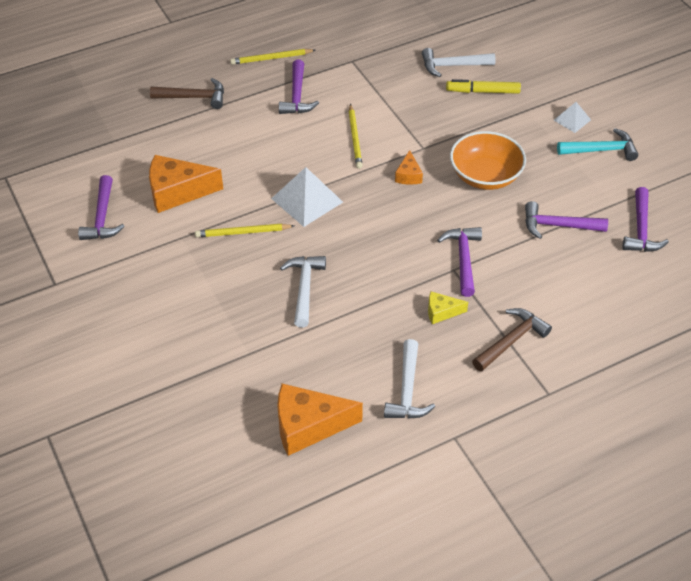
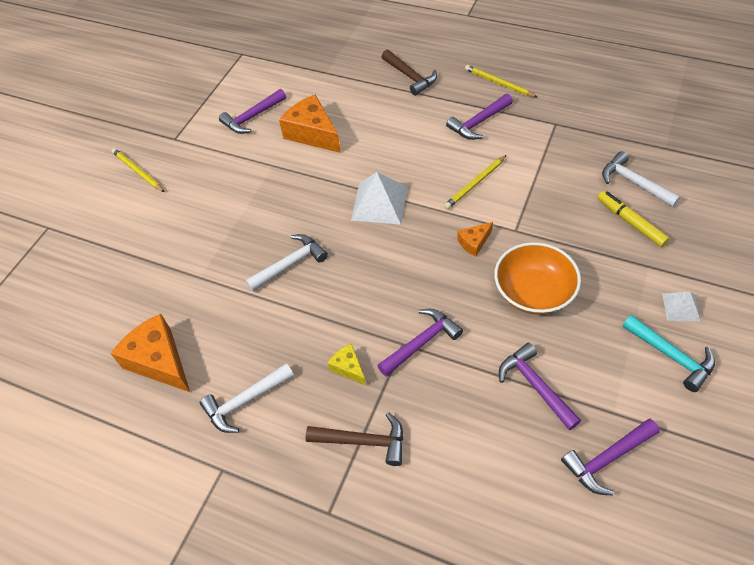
camera: 55 degrees right, 5 degrees up
yellow pencil [195,224,294,237] -> yellow pencil moved to [112,148,164,192]

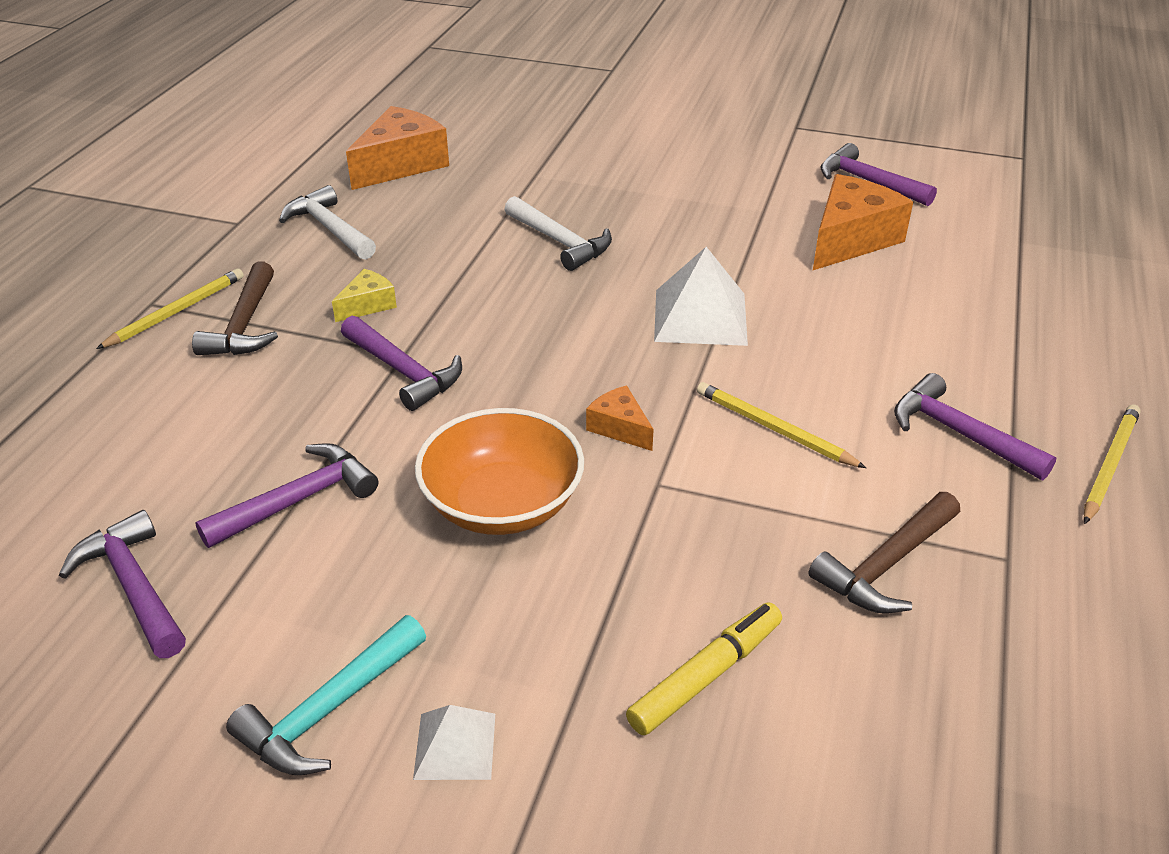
camera: 80 degrees right, 15 degrees down
yellow pencil [112,148,164,192] -> yellow pencil moved to [96,269,244,349]
brown hammer [382,50,437,96] -> brown hammer moved to [808,492,960,613]
white hammer [602,151,681,207] -> none

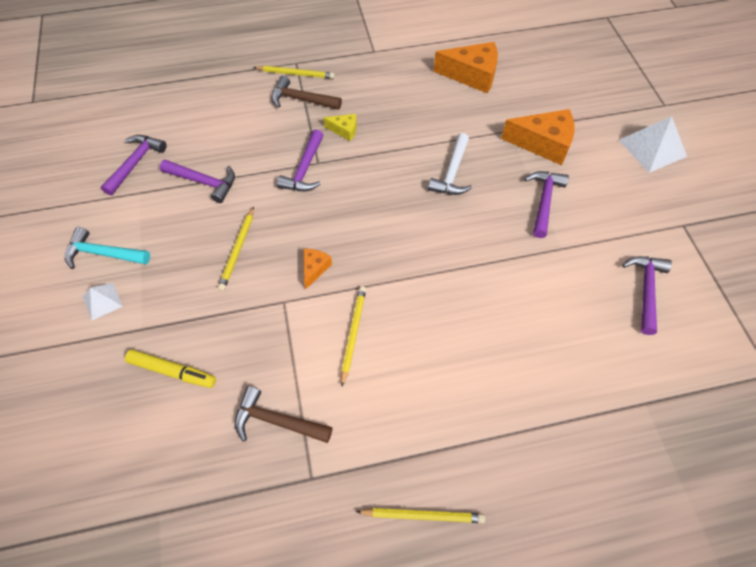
camera: 60 degrees right, 20 degrees up
brown hammer [192,261,278,355] -> brown hammer turned 45 degrees clockwise [272,76,342,110]
white hammer [279,185,376,259] -> none
orange bowl [415,408,584,535] -> yellow pencil [218,207,254,291]
white pyramid [654,247,748,346] -> white pyramid moved to [619,116,687,173]
orange cheese [813,174,913,270] -> orange cheese moved to [501,109,574,165]
purple hammer [894,373,1057,480] -> purple hammer moved to [524,171,569,238]

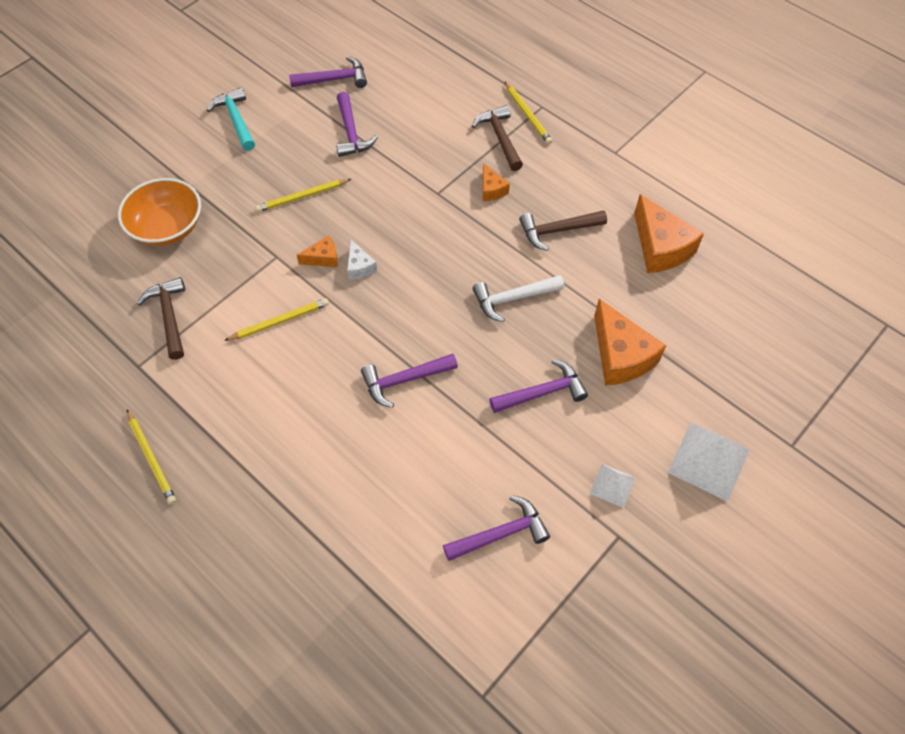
camera: 55 degrees right, 0 degrees up
white pyramid [83,283,123,320] -> white pyramid moved to [590,464,635,508]
yellow marker [125,349,216,388] -> orange bowl [118,178,201,246]
purple hammer [277,129,323,191] -> purple hammer moved to [361,354,458,408]
yellow cheese [323,114,357,141] -> orange cheese [483,163,510,201]
none -> white cheese [347,240,377,280]
none -> brown hammer [519,210,607,251]

